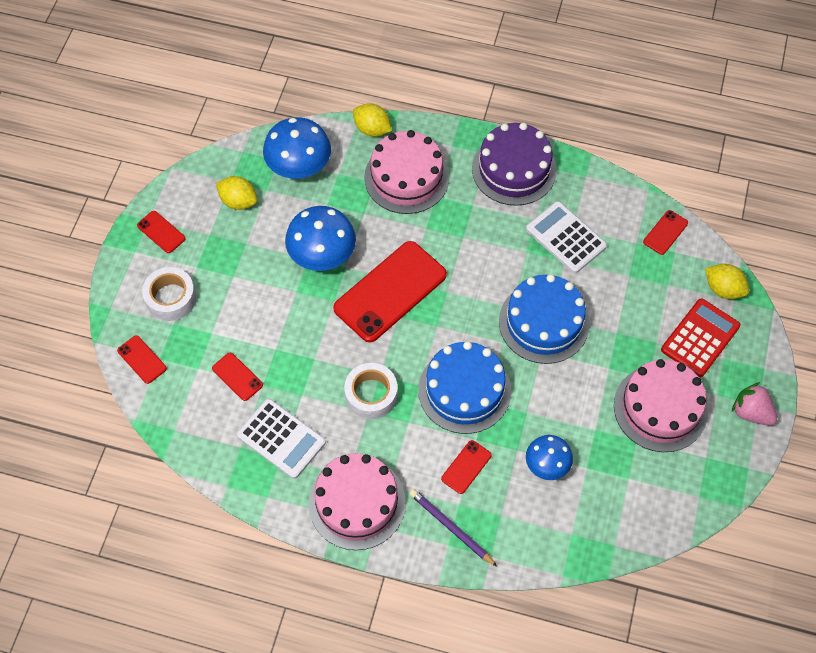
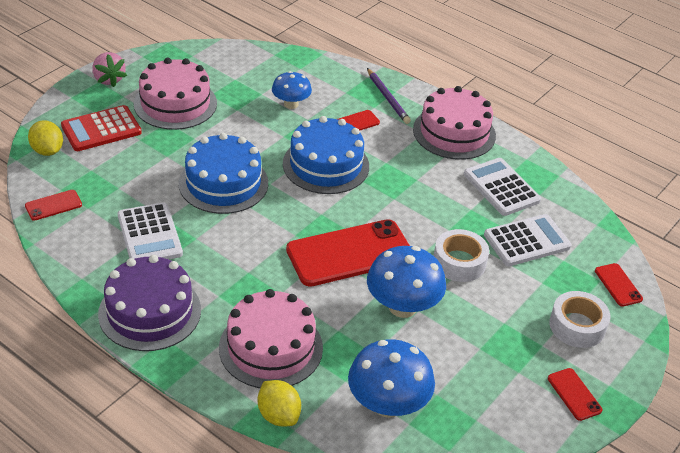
camera: 160 degrees left, 20 degrees down
red phone [212,353,263,401] -> white calculator [484,214,571,266]
yellow lemon [216,176,257,210] -> none
white tape [344,363,398,419] -> white tape moved to [434,229,489,282]

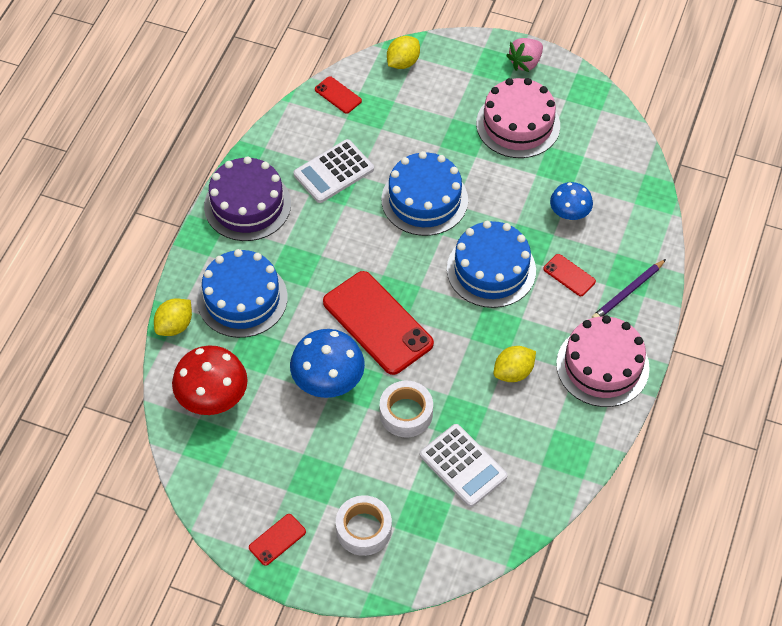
camera: 75 degrees right, 15 degrees up
red calculator [61,105,142,151] -> none
pink cake [219,289,323,388] -> blue cake [197,249,287,338]
blue mushroom [348,339,435,418] -> red mushroom [172,345,248,415]
white calculator [464,158,541,216] -> none
red phone [595,263,643,307] -> none
none -> yellow lemon [494,346,536,382]

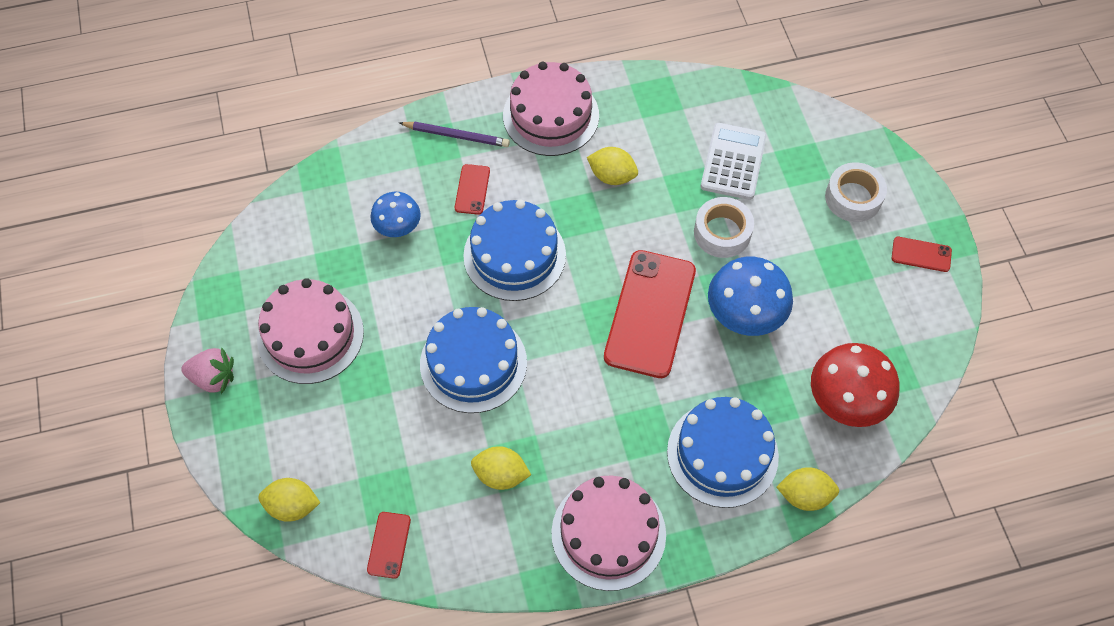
camera: 125 degrees left, 5 degrees up
purple cake [204,156,291,241] -> pink cake [551,476,666,591]
white calculator [293,139,374,203] -> yellow lemon [471,446,531,490]

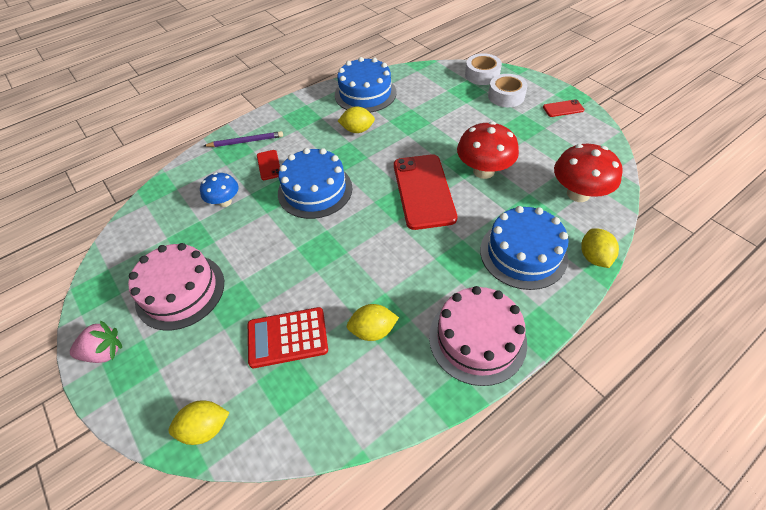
camera: 20 degrees left, 10 degrees down
red phone [367,512,411,578] -> none
blue cake [420,307,527,413] -> blue cake moved to [335,57,397,113]
pink cake [503,62,599,156] -> none
white tape [694,197,754,258] -> white tape moved to [465,53,502,85]
white calculator [701,123,767,200] -> none
blue mushroom [708,257,793,336] -> red mushroom [457,122,519,179]
yellow lemon [777,467,839,511] -> yellow lemon turned 75 degrees counterclockwise [581,228,619,268]
none -> red calculator [248,307,328,368]

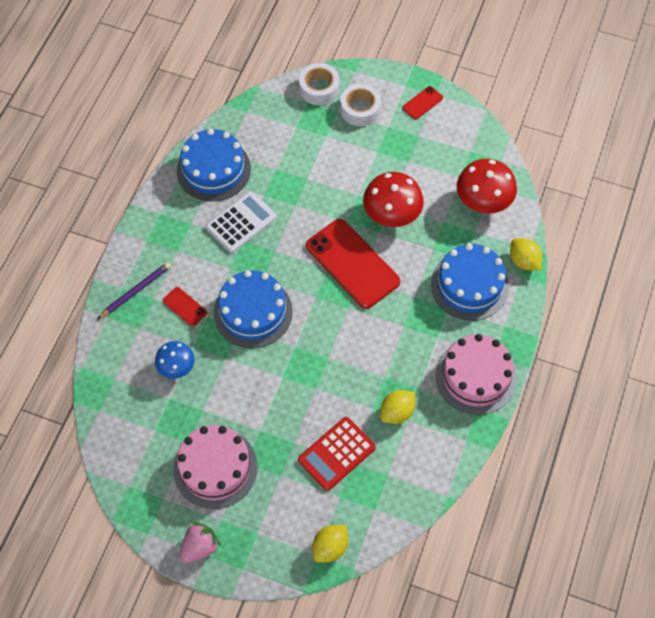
camera: 35 degrees left, 10 degrees up
yellow lemon [338,107,375,133] -> white calculator [206,191,277,253]

